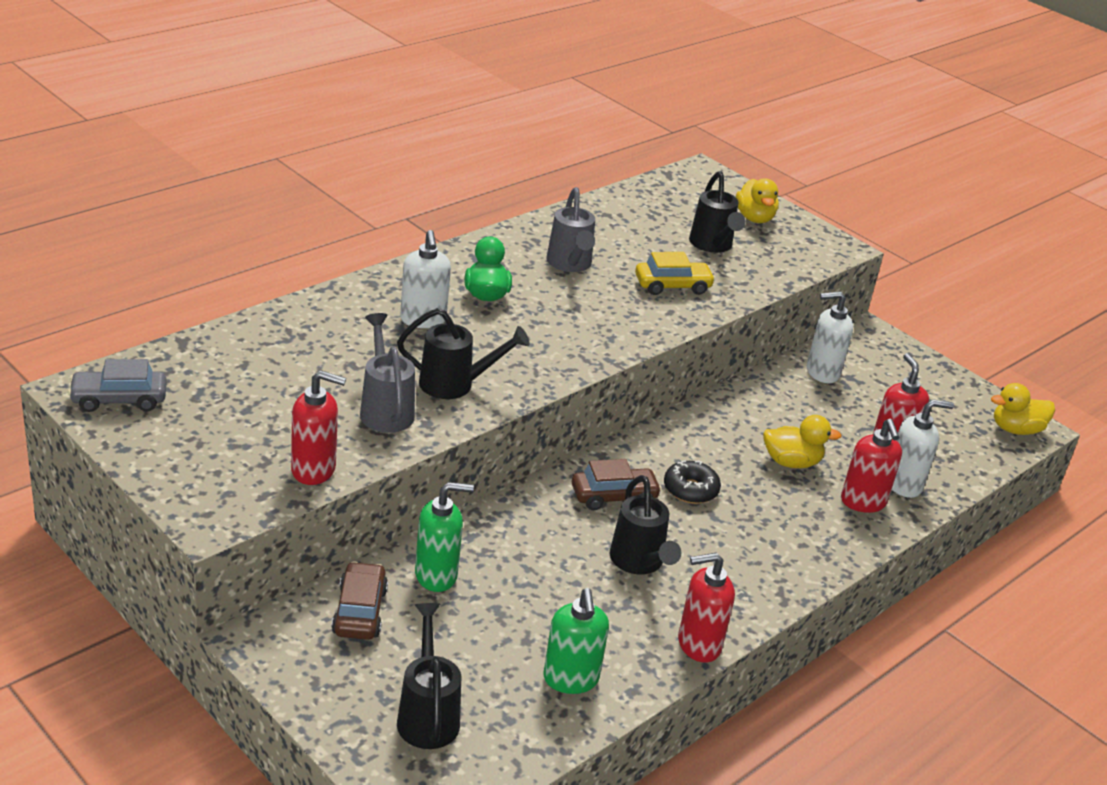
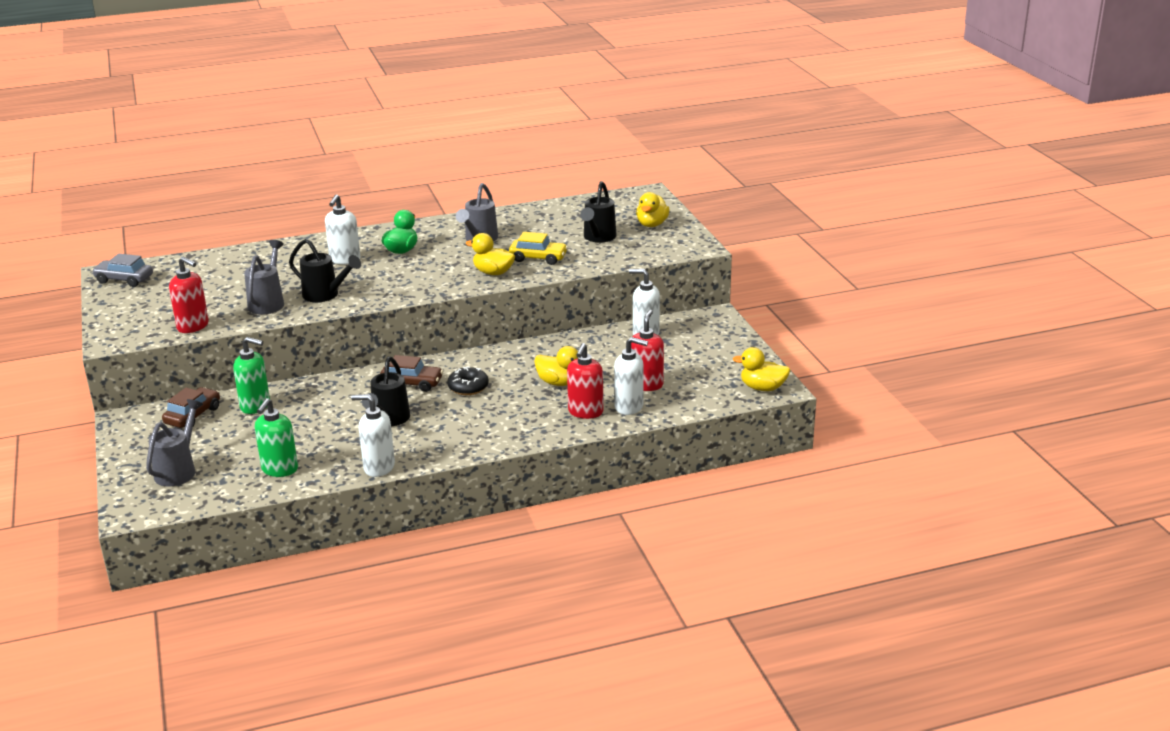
camera: 30 degrees right, 5 degrees down
black watering can [397,603,462,749] -> grey watering can [146,399,203,487]
red soap dispenser [678,552,735,663] -> white soap dispenser [351,394,395,477]
none -> yellow duck [466,233,515,275]

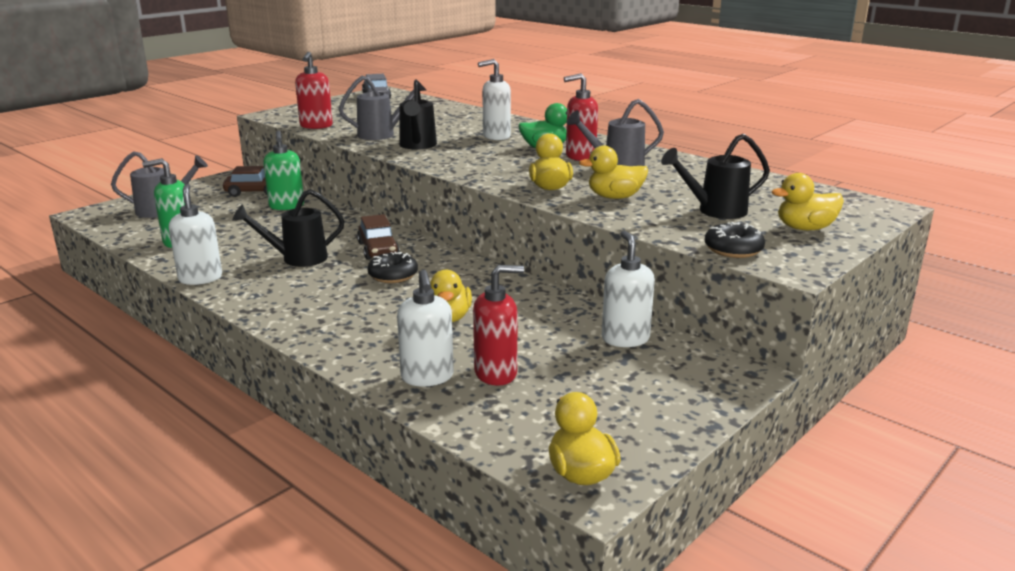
camera: 60 degrees right, 5 degrees down
yellow car [509,232,568,265] -> yellow duck [579,146,648,199]
red soap dispenser [567,343,604,419] -> red soap dispenser moved to [564,73,598,161]
none -> black donut [705,222,765,258]

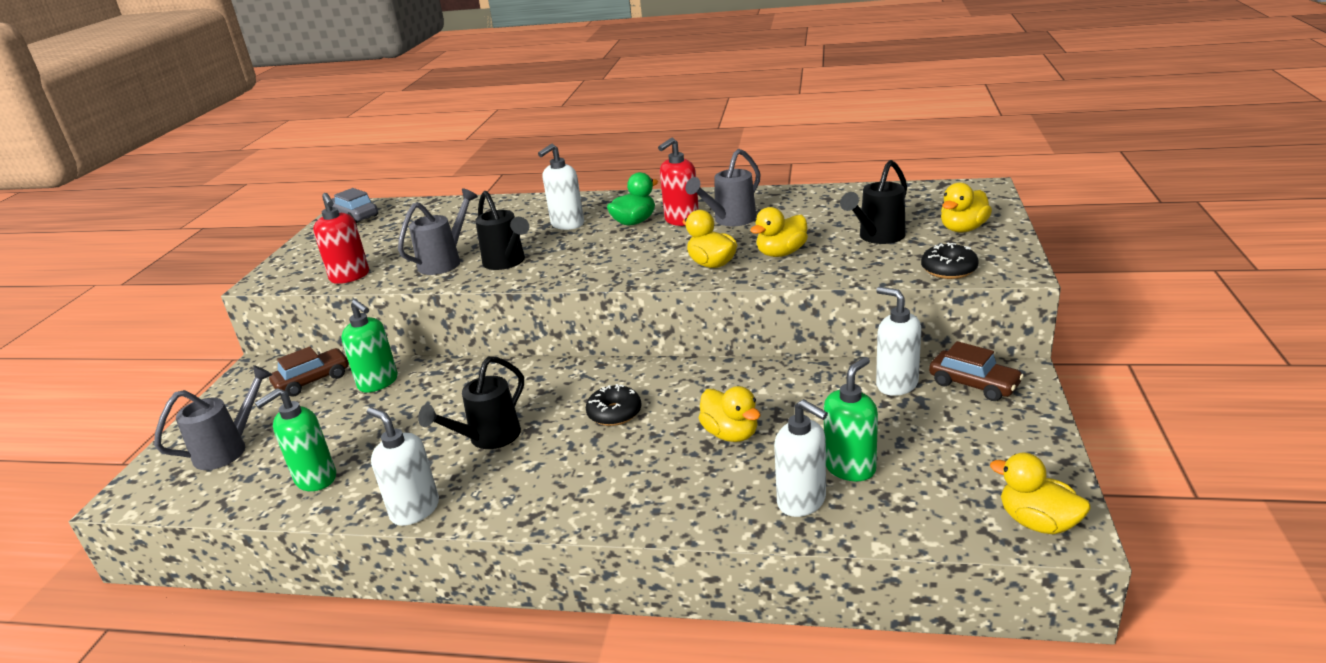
camera: 30 degrees left, 5 degrees up
brown car [357,214,400,260] -> brown car moved to [929,341,1024,401]
red soap dispenser [473,265,524,386] -> green soap dispenser [824,357,878,481]

